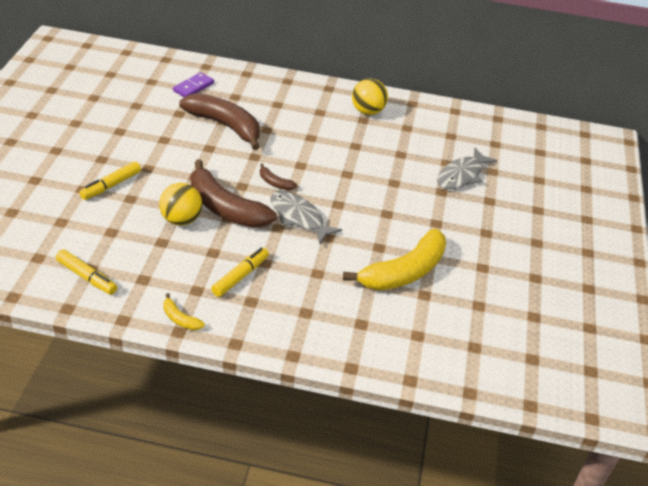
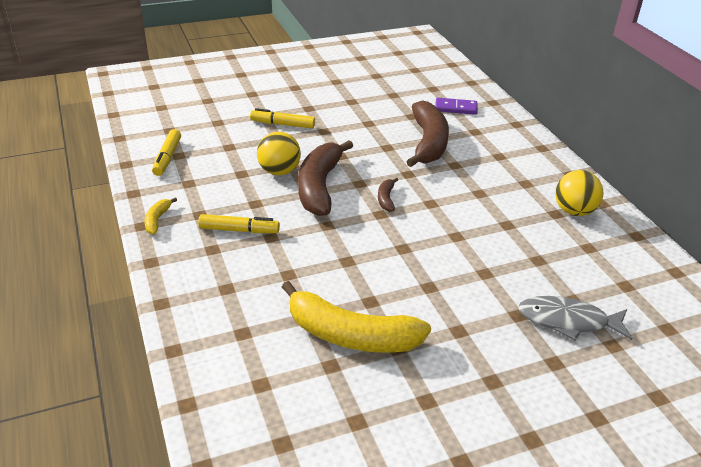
camera: 60 degrees right, 5 degrees down
grey fish [271,191,342,244] -> none

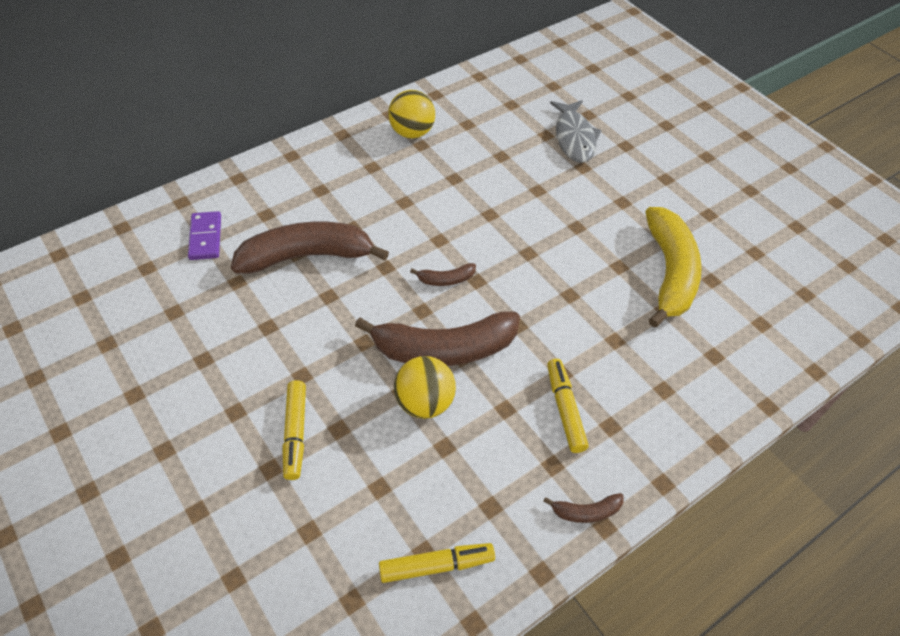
camera: 105 degrees left, 15 degrees up
yellow banana [145,197,177,234] -> brown banana [543,493,624,523]

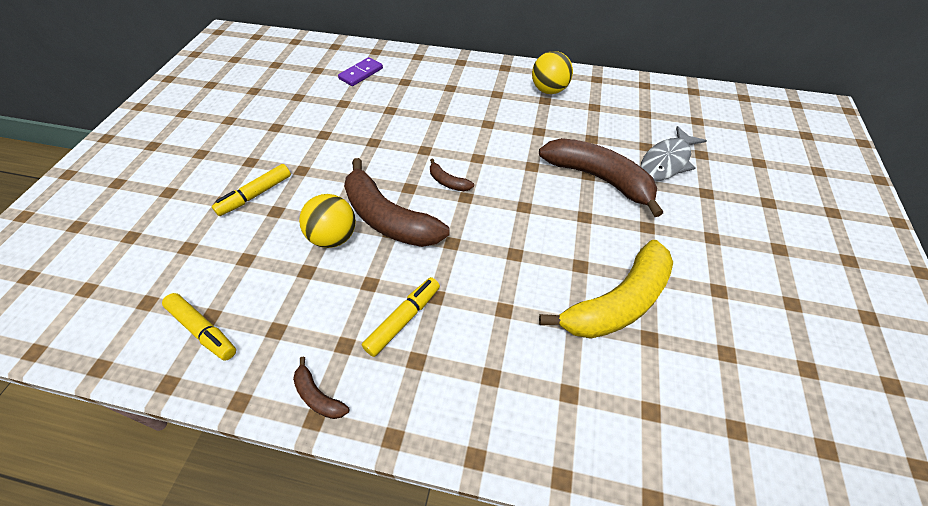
camera: 50 degrees right, 0 degrees up
brown banana [231,222,389,274] -> brown banana moved to [539,138,663,217]

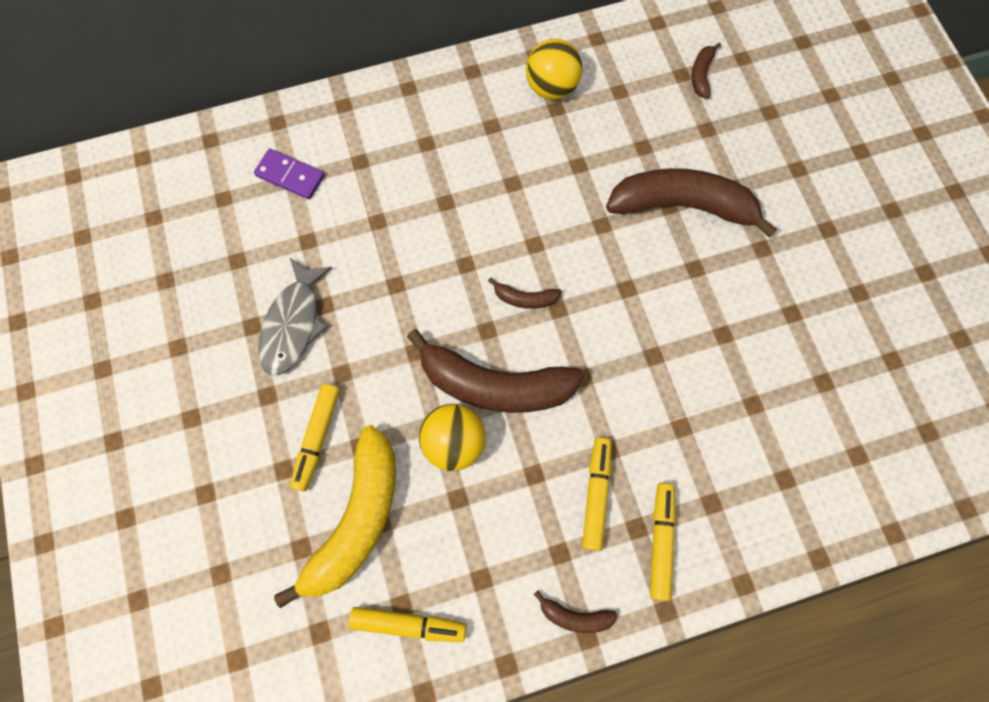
camera: 30 degrees left, 20 degrees up
purple domino [338,57,383,86] -> purple domino turned 75 degrees counterclockwise [254,149,325,199]
yellow banana [539,240,673,339] -> yellow banana moved to [274,425,396,608]
grey fish [641,126,707,181] -> grey fish moved to [258,258,332,376]
none -> yellow marker [650,483,676,601]
none -> brown banana [692,42,721,99]

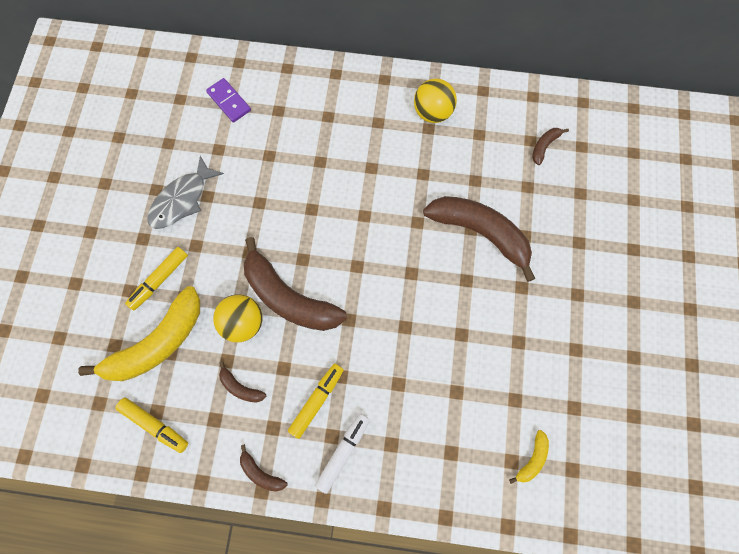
camera: 25 degrees right, 0 degrees up
brown banana [488,277,562,309] -> brown banana moved to [219,361,266,403]
yellow marker [650,483,676,601] -> white marker [315,413,370,494]
none -> yellow banana [509,430,549,484]

